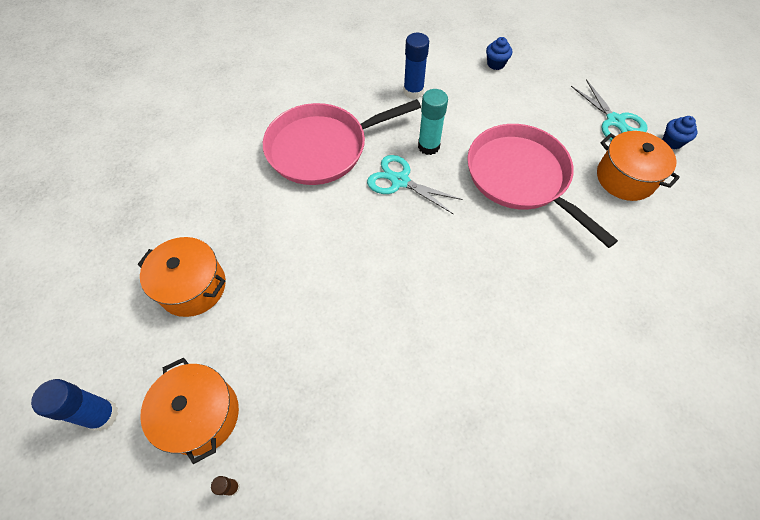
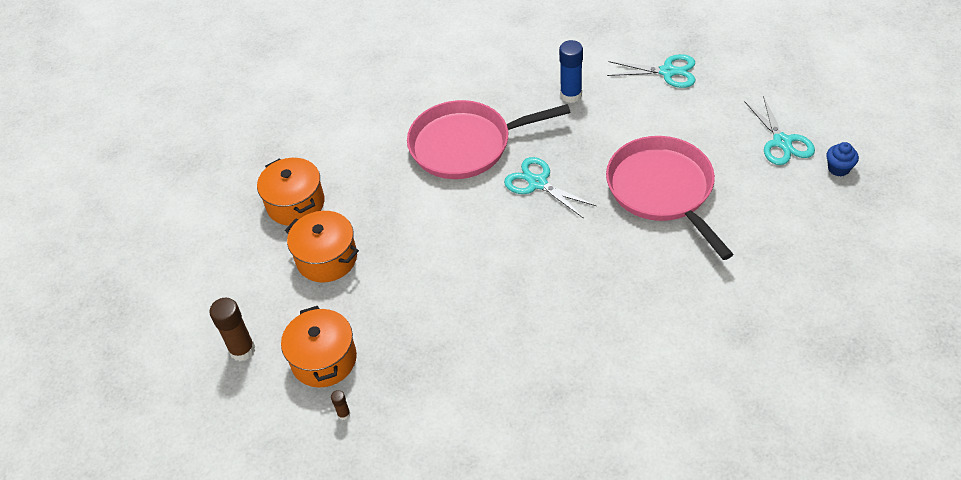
camera: 15 degrees right, 10 degrees down
blue glue stick [31,379,118,431] -> brown glue stick [209,298,255,361]
turquoise glue stick [418,89,448,155] -> none
blue cupcake [486,37,512,70] -> turquoise scissors [607,54,695,88]
orange pot [597,131,680,201] -> orange pot moved to [257,158,325,226]

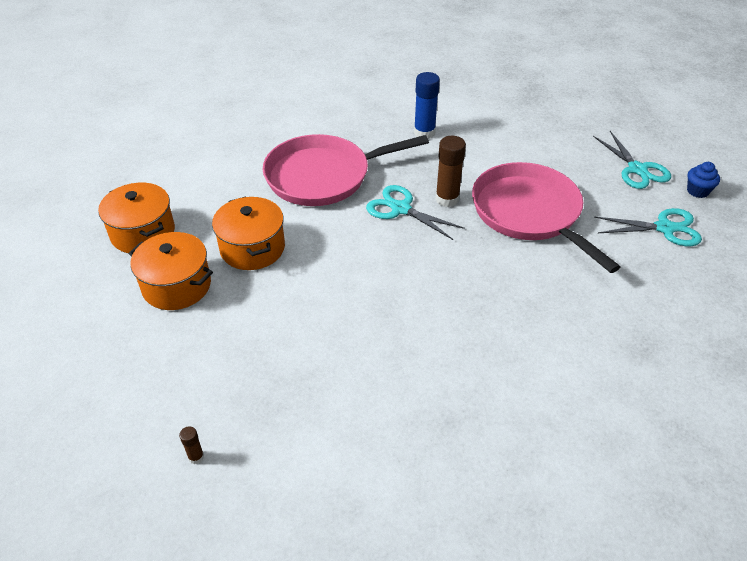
camera: 10 degrees left, 5 degrees down
brown glue stick [209,298,255,361] -> brown glue stick moved to [435,136,466,207]
orange pot [281,306,357,388] -> orange pot moved to [212,196,285,270]
turquoise scissors [607,54,695,88] -> turquoise scissors moved to [594,208,702,246]

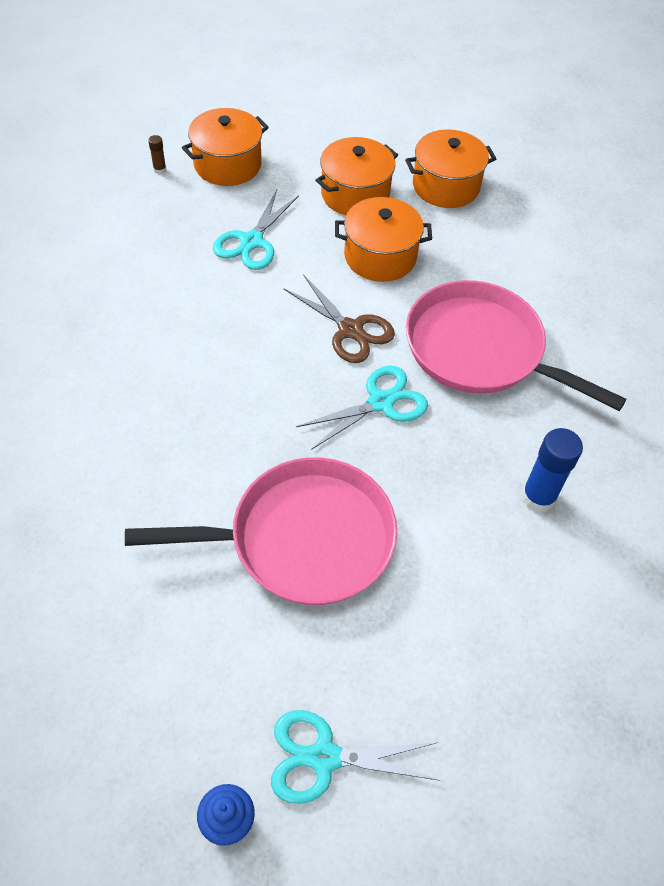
camera: 110 degrees right, 10 degrees up
pink pan [263,134,429,206] -> pink pan turned 60 degrees counterclockwise [406,280,627,411]
brown glue stick [435,136,466,207] -> none
turquoise scissors [594,208,702,246] -> turquoise scissors moved to [213,190,299,270]
none -> orange pot [182,108,269,186]
none -> brown scissors [284,274,395,363]

